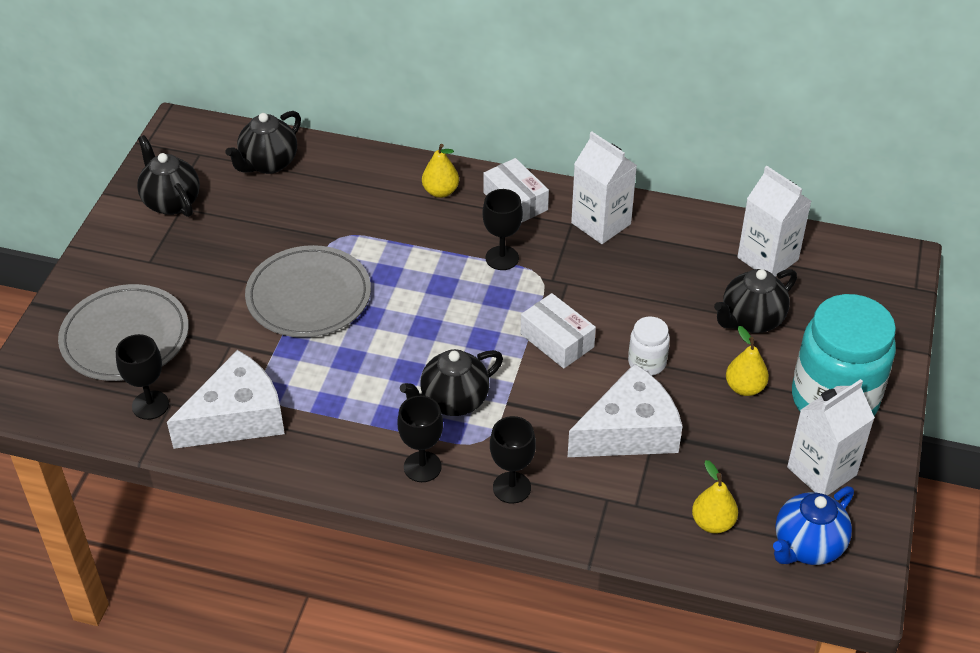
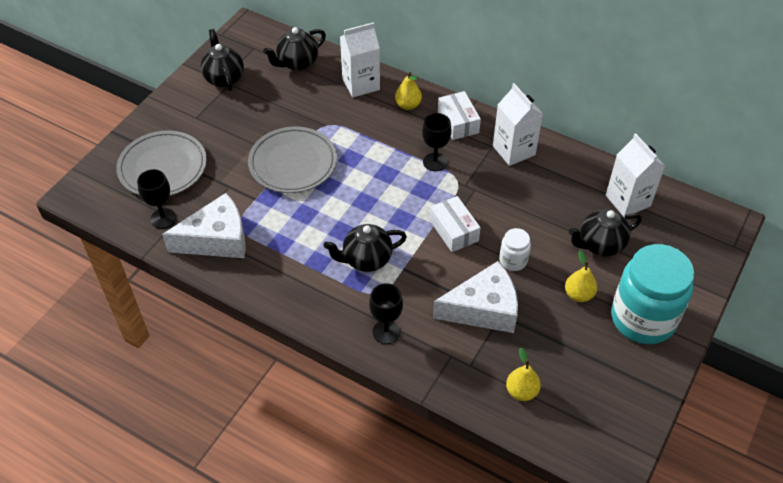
camera: 15 degrees right, 5 degrees up
black goblet [397,396,443,482] -> none
blue teapot [773,486,854,565] -> none
white carton [787,379,875,496] -> white carton moved to [340,22,380,97]

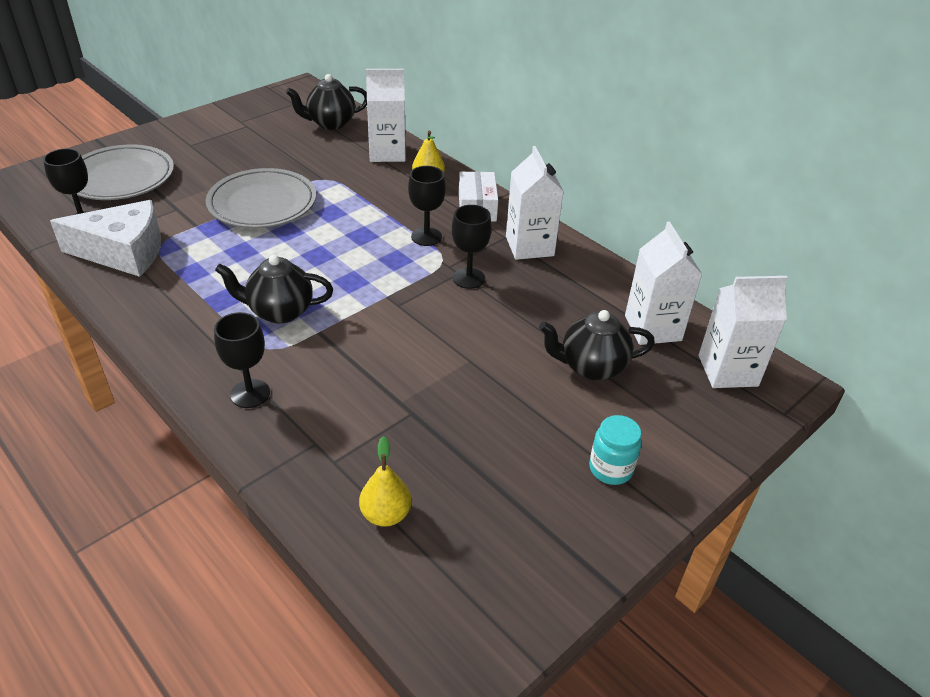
camera: 15 degrees right, 10 degrees down
black teapot [201,29,244,91] -> none
white box [430,196,481,252] -> none
white cheese [433,261,518,333] -> none
white jar [499,228,531,271] -> none
yellow pear [565,251,597,302] -> none
turquoise jar [611,244,694,344] -> turquoise jar [589,415,642,485], size x0.45
none -> black goblet [452,205,492,289]
none -> white carton [699,276,788,388]

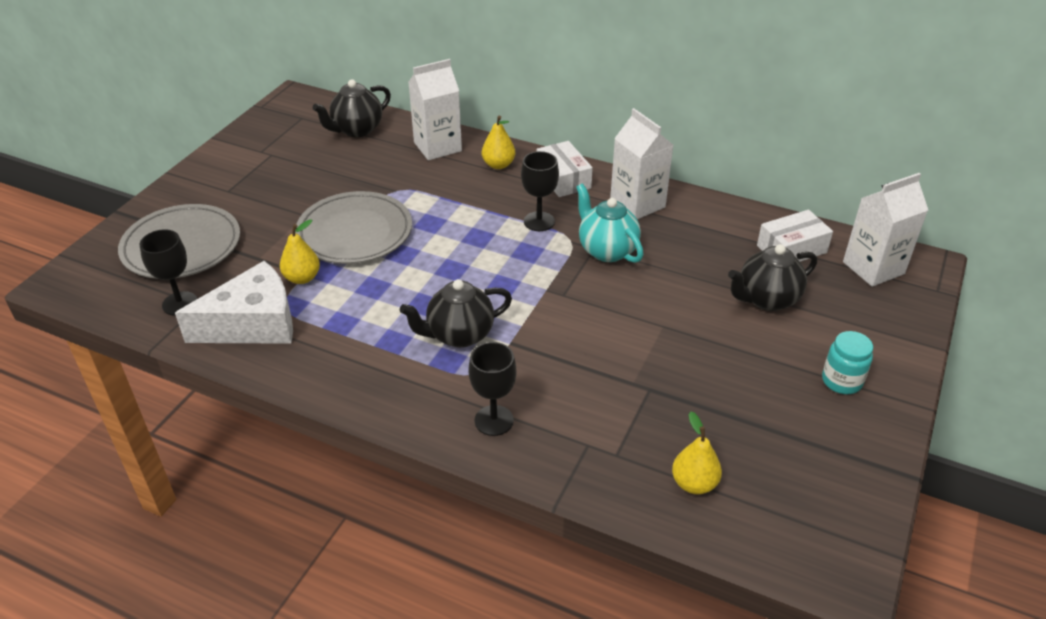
camera: 20 degrees left, 0 degrees up
black goblet [452,205,492,289] -> turquoise teapot [576,183,644,263]
white carton [625,222,703,345] -> white box [757,210,833,262]
none -> yellow pear [280,219,320,284]

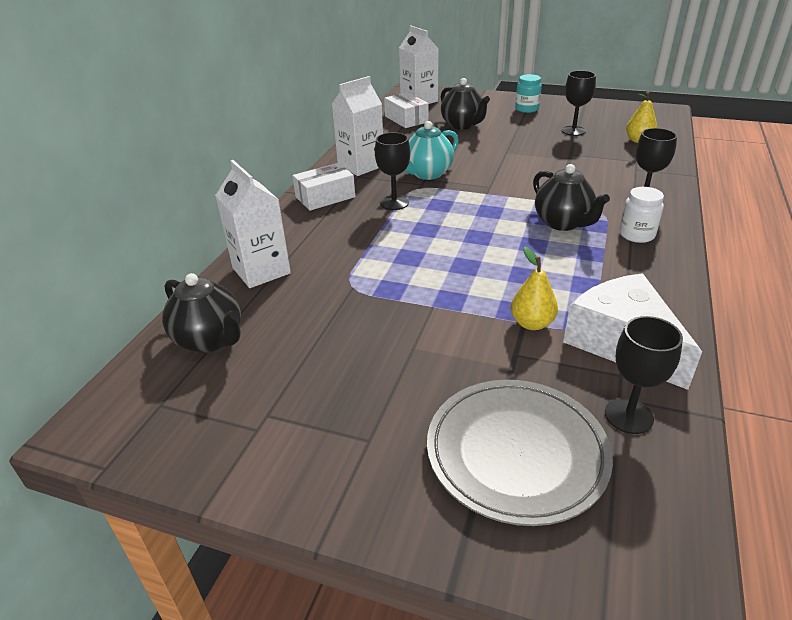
camera: 95 degrees left, 5 degrees down
grey plate [295,191,412,264] -> none
yellow pear [482,115,515,169] -> none
none -> black goblet [562,71,596,136]
none -> white jar [620,187,664,243]

